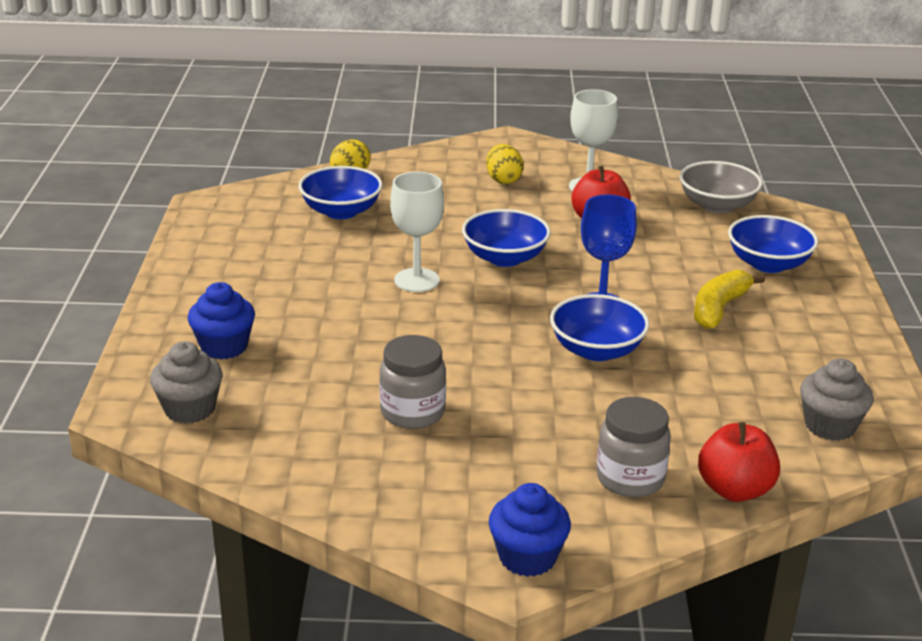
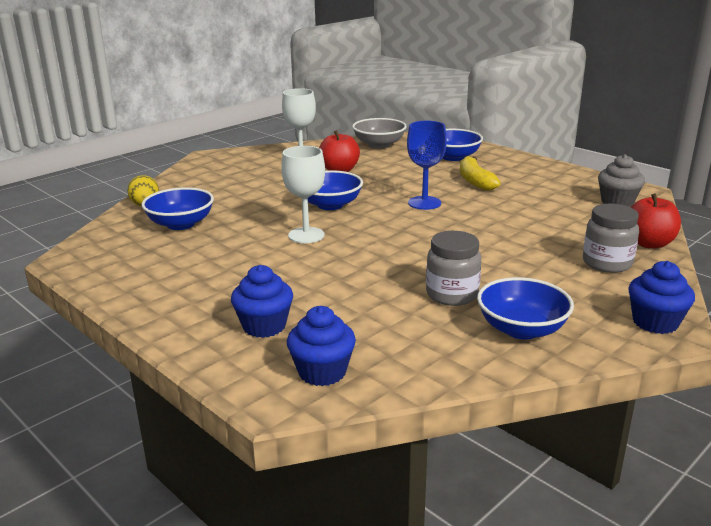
camera: 45 degrees left, 5 degrees down
grey cupcake [150,341,223,424] -> blue cupcake [287,306,356,386]
yellow egg [486,144,524,184] -> none
blue bowl [550,294,649,361] -> blue bowl moved to [477,277,574,340]

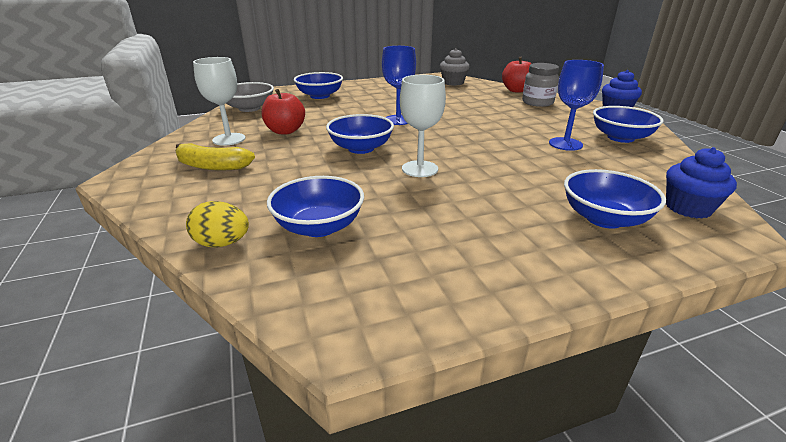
camera: 65 degrees left, 5 degrees up
blue cupcake [231,265,293,338] -> blue bowl [564,169,666,229]
grey jar [426,231,481,306] -> blue goblet [549,60,604,151]
yellow banana [460,156,501,191] -> yellow banana moved to [175,143,255,170]

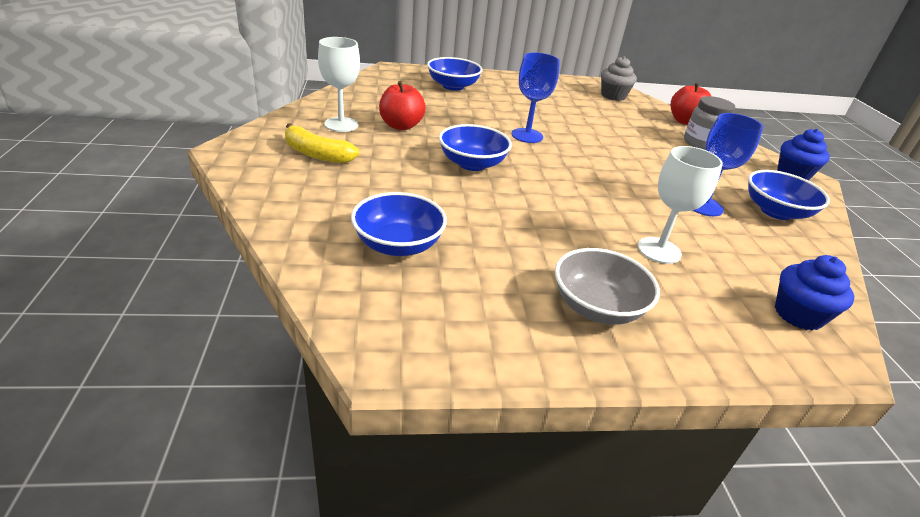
camera: 10 degrees right, 5 degrees up
yellow egg [186,201,249,247] -> none
grey bowl [226,82,274,112] -> grey bowl moved to [555,248,660,325]
white goblet [400,75,446,177] -> white goblet moved to [638,146,723,264]
blue bowl [564,169,666,229] -> none

